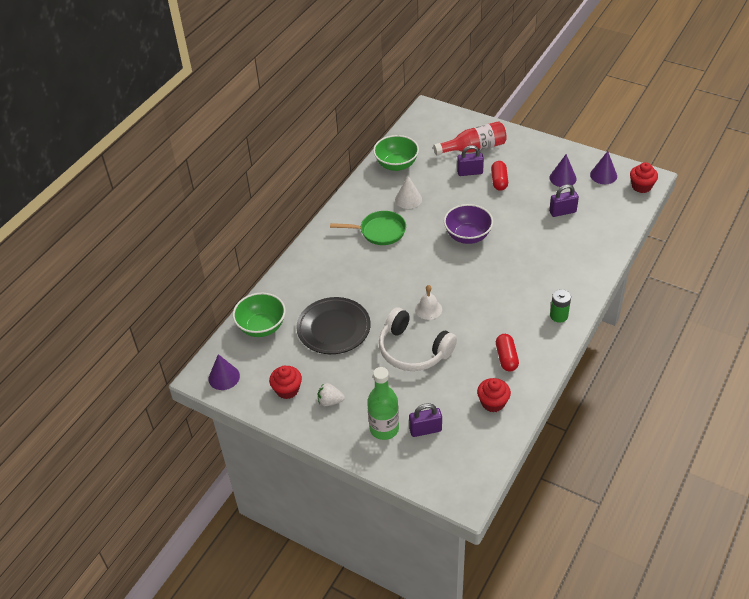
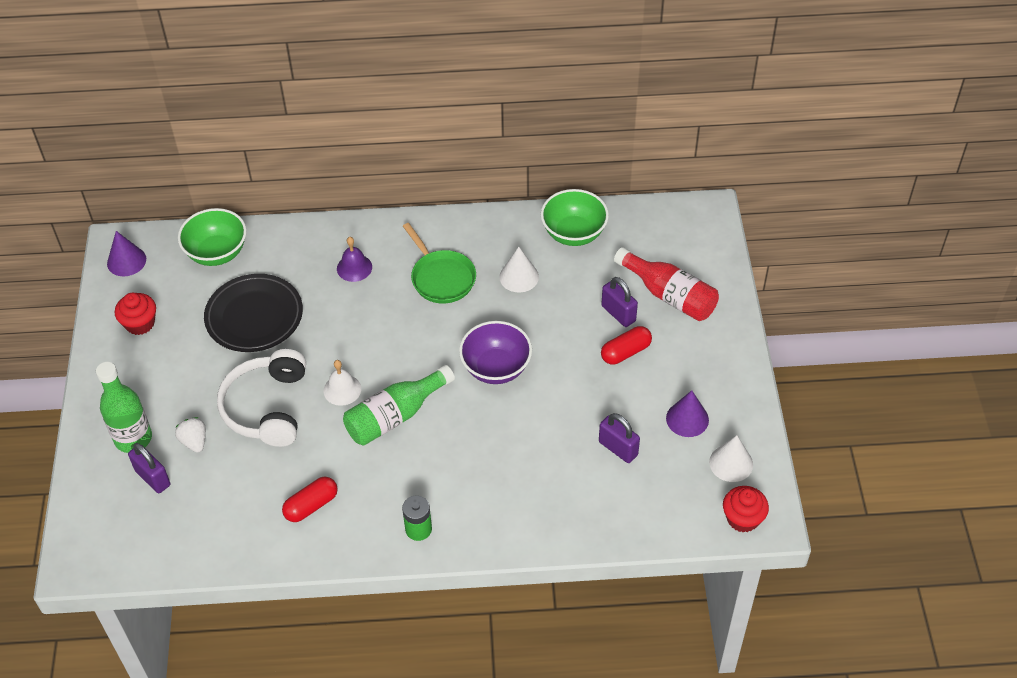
camera: 55 degrees right, 5 degrees up
white strawberry [318,383,345,406] -> white strawberry moved to [175,417,206,453]
red cupcake [477,378,511,412] -> none
purple cone [590,151,617,184] -> white cone [709,435,753,482]
none -> purple bell [337,237,372,282]
none -> green bottle [343,365,455,446]

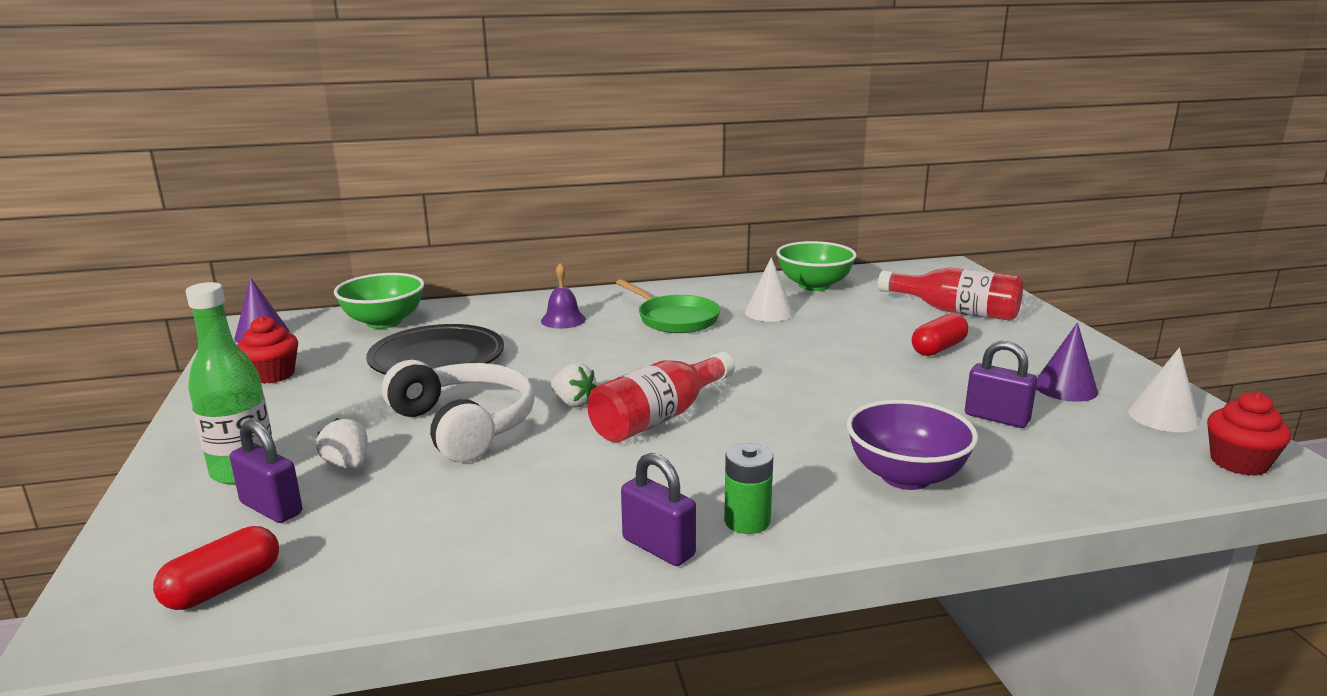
camera: 10 degrees left, 30 degrees down
white headphones [217,349,306,447] -> white headphones turned 150 degrees clockwise [382,360,535,462]
red capsule [282,477,338,522] -> red capsule moved to [153,526,279,610]
white bell [324,360,361,406] -> white strawberry [551,363,597,407]
green bottle [343,365,455,446] -> red bottle [588,352,735,443]
purple bowl [459,321,532,384] -> purple bowl moved to [847,400,978,490]
purple padlock [602,277,638,327] -> purple padlock moved to [621,453,696,566]

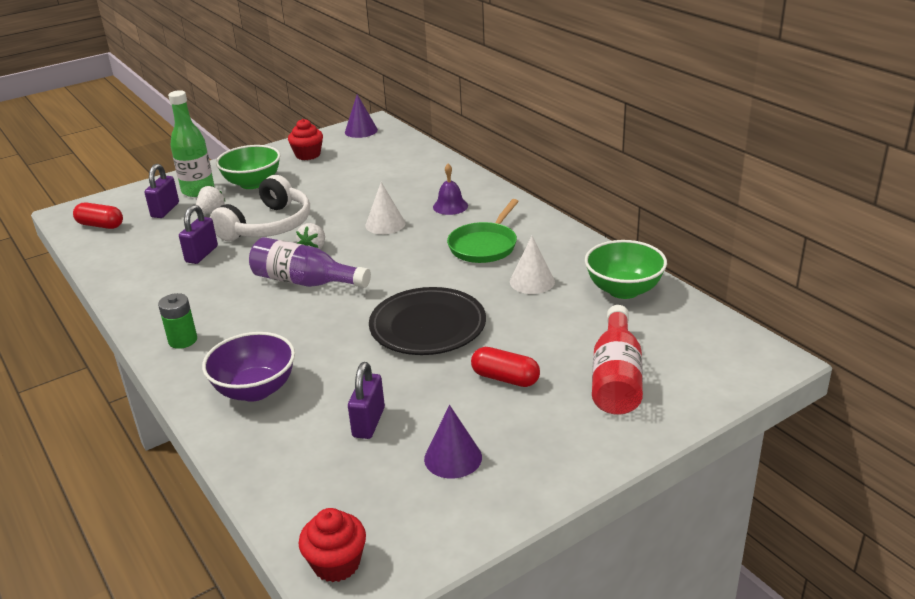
camera: 70 degrees right, 10 degrees up
green bowl [334,273,424,329] -> green bowl moved to [216,145,280,189]
black plate [366,324,504,375] -> black plate moved to [369,287,486,355]
red bottle [588,352,735,443] -> purple bottle [249,237,371,288]
purple padlock [621,453,696,566] -> purple padlock moved to [179,205,218,264]
white cone [1128,348,1200,432] -> white cone moved to [366,182,405,234]

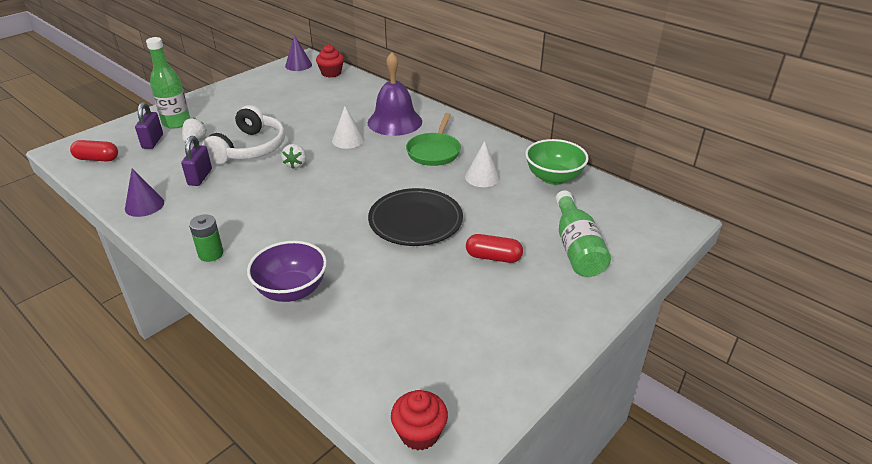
camera: 15 degrees left, 5 degrees up
green bowl [216,145,280,189] -> none
purple bottle [249,237,371,288] -> none
red cupcake [288,119,323,160] -> red cupcake moved to [316,44,344,78]
purple padlock [348,362,385,439] -> none
purple cone [424,405,482,479] -> purple cone moved to [125,168,164,217]
purple bell [433,164,468,215] -> purple bell [368,52,422,136], size x1.96
red bottle [592,305,643,415] -> green bottle [555,190,611,277]

